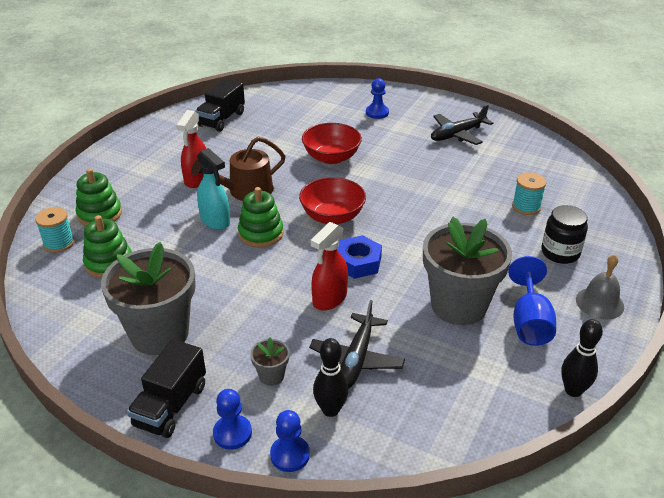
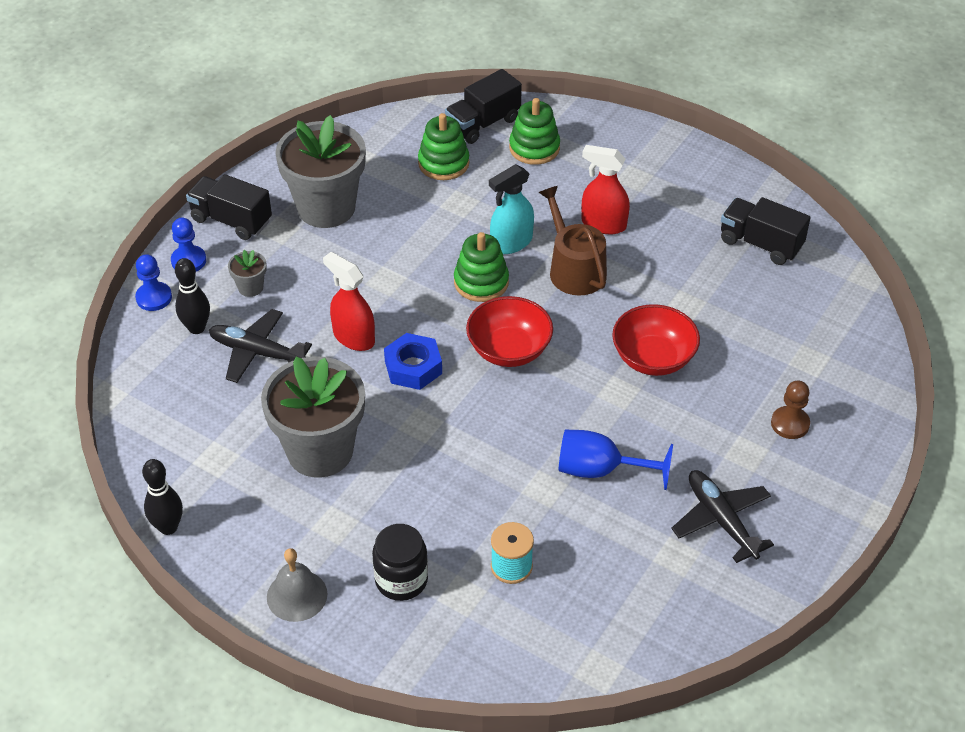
camera: 95 degrees right, 10 degrees up
turquoise spool [35,207,74,253] -> black truck [445,69,522,144]
blue pawn [366,78,389,119] -> brown pawn [771,381,810,439]
blue goblet [508,256,556,346] -> blue goblet moved to [559,430,673,490]

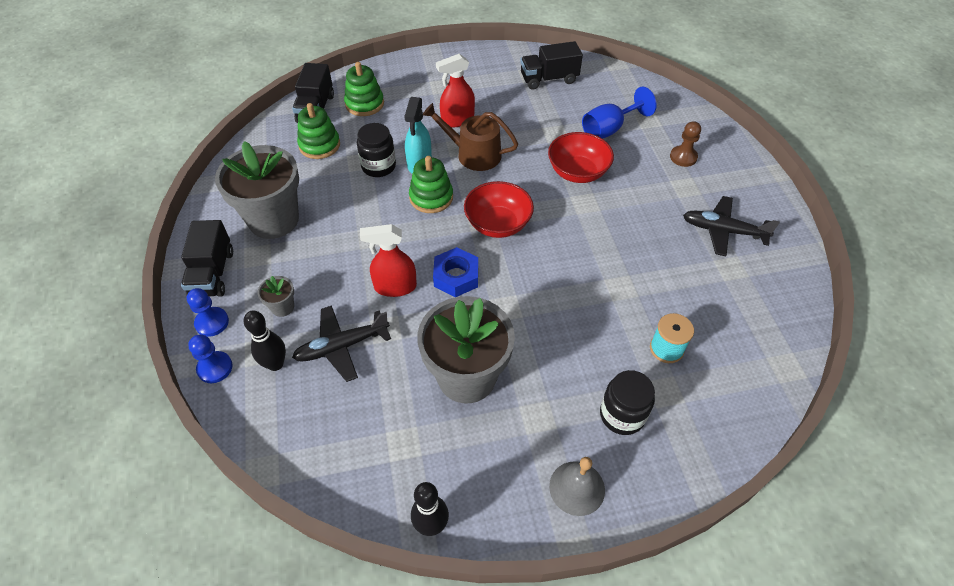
camera: 45 degrees left, 5 degrees up
black truck [186,174,272,240] -> black truck turned 75 degrees counterclockwise [181,220,233,297]
blue goblet [559,430,673,490] -> blue goblet moved to [582,86,657,139]
none -> black jar [357,123,396,177]

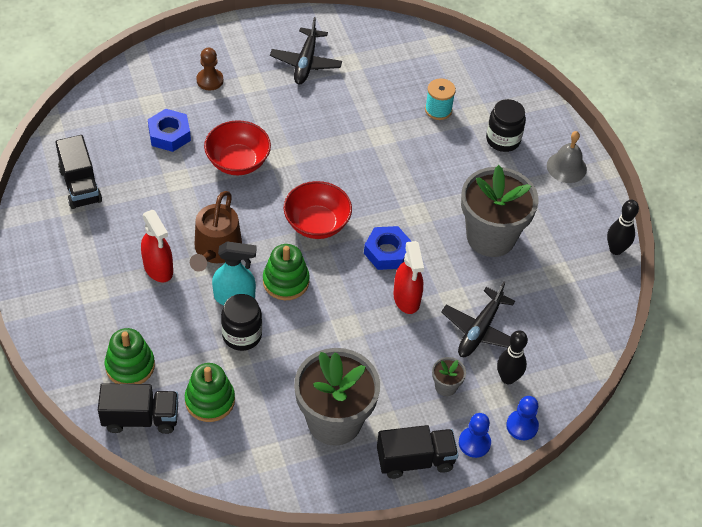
camera: 100 degrees left, 0 degrees up
black plane [292,305,391,382] -> black plane turned 60 degrees clockwise [441,282,515,357]
blue goblet [582,86,657,139] -> blue nut [148,109,191,152]

